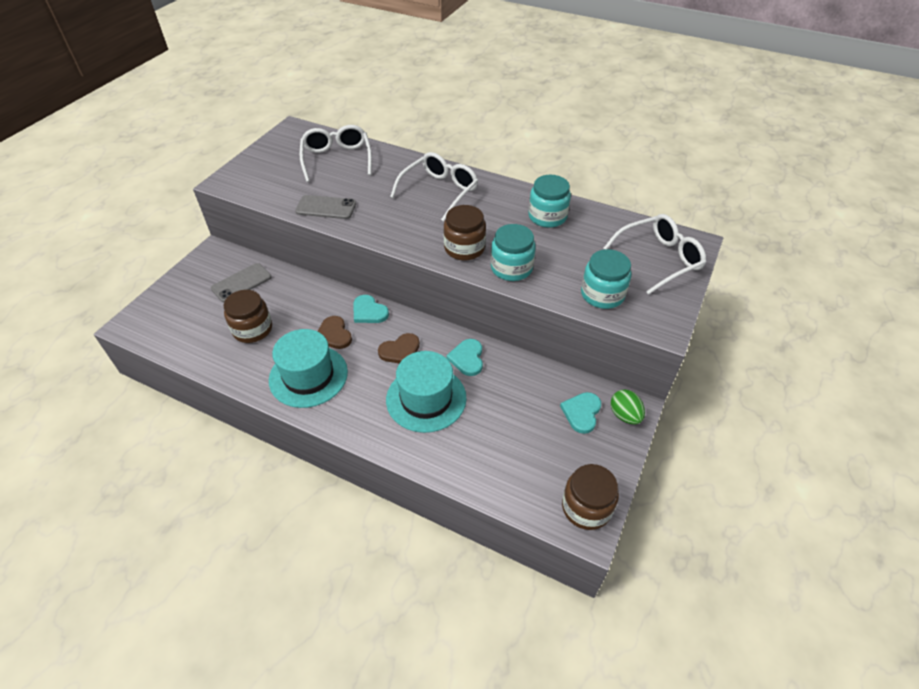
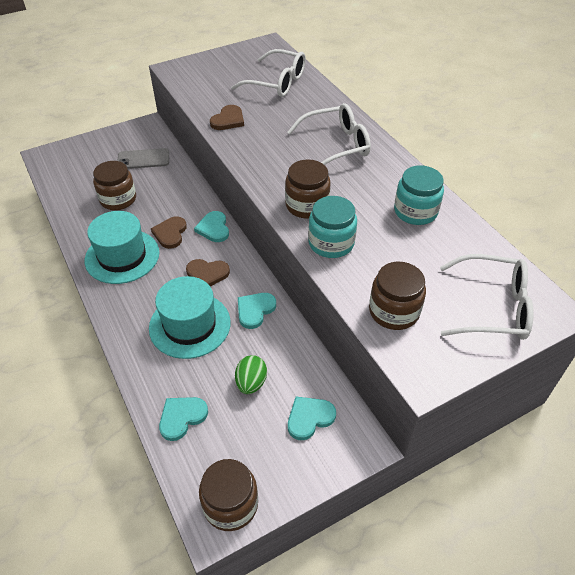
camera: 35 degrees right, 0 degrees up
grey phone [295,195,356,219] -> brown heart [210,105,244,130]
white glasses [299,125,372,182] -> white glasses turned 90 degrees clockwise [231,49,306,97]
turquoise jar [581,249,632,309] -> brown jar [369,262,426,330]
green egg [611,390,645,424] -> green egg moved to [235,355,267,394]
none -> turquoise heart [159,397,208,441]

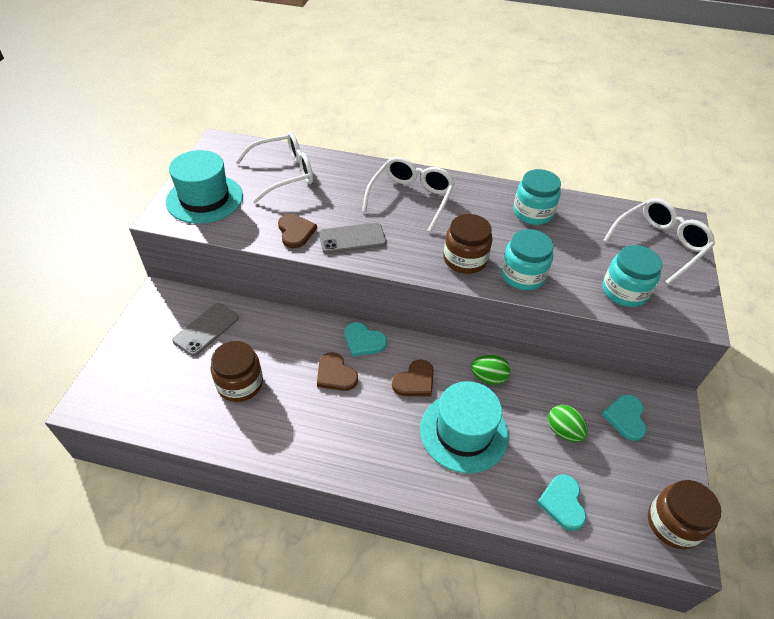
camera: 50 degrees left, 0 degrees up
turquoise hat [85,211,159,284] -> turquoise hat moved to [166,150,243,224]
turquoise heart [238,293,276,329] -> green egg [471,355,511,385]
brown jar [369,262,426,330] -> turquoise jar [602,245,662,307]
none -> grey phone [319,223,386,254]

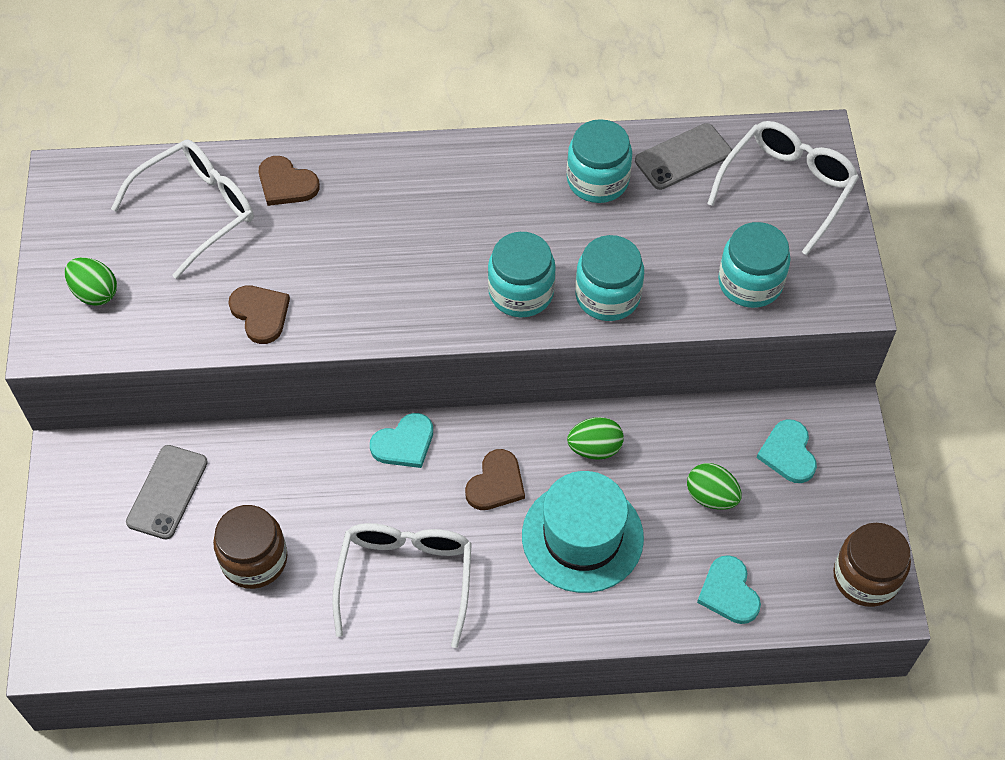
camera: 15 degrees left, 10 degrees up
turquoise hat [166,150,243,224] -> green egg [65,257,117,306]
brown heart [317,352,358,391] -> brown heart moved to [259,156,320,206]
grey phone [319,223,386,254] -> grey phone moved to [635,123,732,190]
turquoise heart [344,322,387,357] -> turquoise heart turned 45 degrees counterclockwise [370,413,433,468]
white glasses [362,157,455,232] -> white glasses moved to [332,523,472,648]
brown jar [443,214,493,274] -> turquoise jar [488,232,556,317]

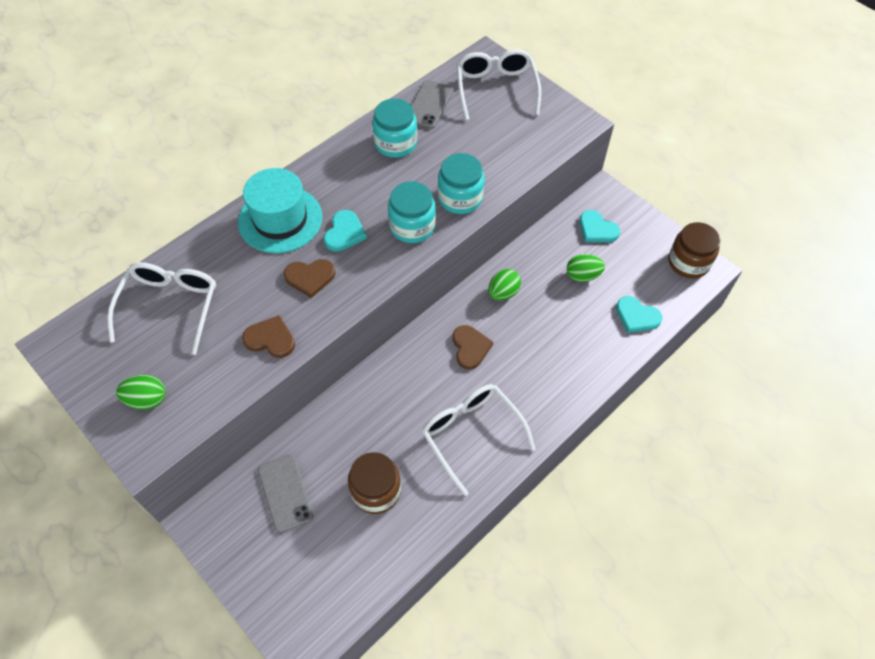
camera: 40 degrees left, 0 degrees up
brown heart [259,156,320,206] -> brown heart moved to [284,259,335,298]
turquoise heart [370,413,433,468] -> turquoise heart moved to [324,210,367,252]
turquoise hat [522,471,644,593] -> turquoise hat moved to [238,168,322,253]
turquoise jar [718,222,791,308] -> none

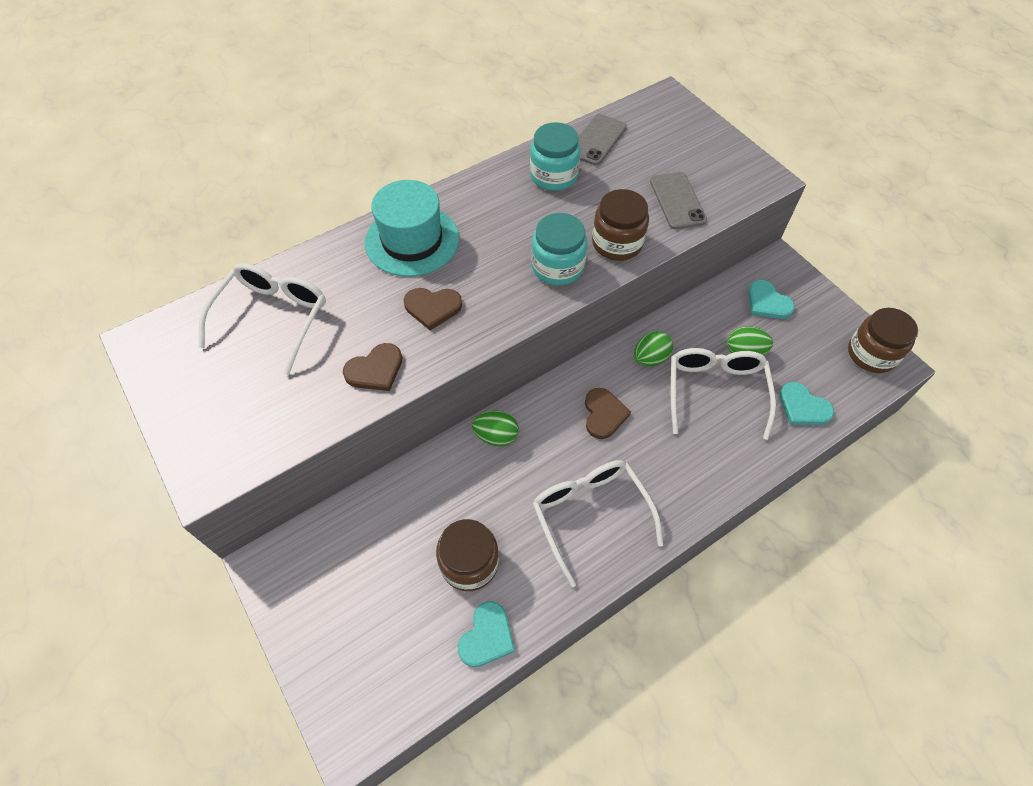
camera: 10 degrees right, 0 degrees up
green egg [116,375,165,410] -> green egg moved to [472,411,519,446]
brown heart [242,315,295,358] -> brown heart turned 120 degrees clockwise [343,343,402,391]
grey phone [258,455,313,533] -> grey phone moved to [650,172,707,229]
turquoise heart [324,210,367,252] -> turquoise heart moved to [457,601,515,667]
turquoise jar [438,153,485,214] -> brown jar [592,189,649,261]
white glasses [457,49,541,120] -> white glasses moved to [671,348,776,440]

